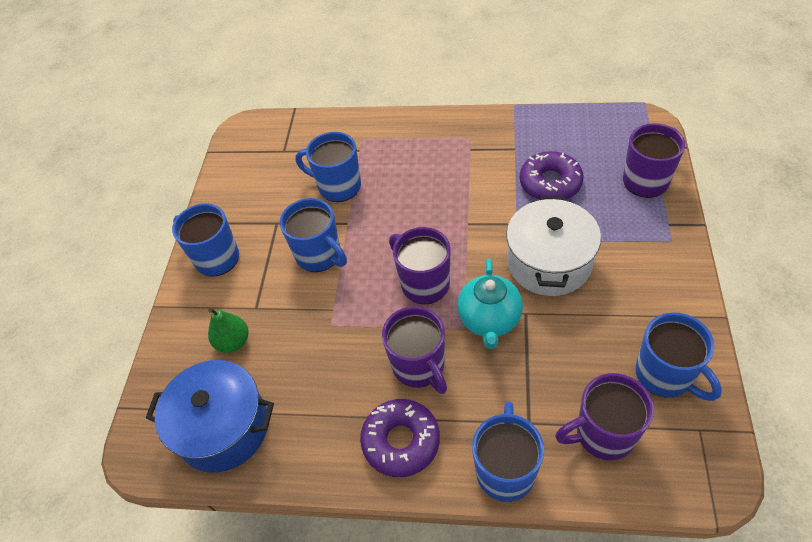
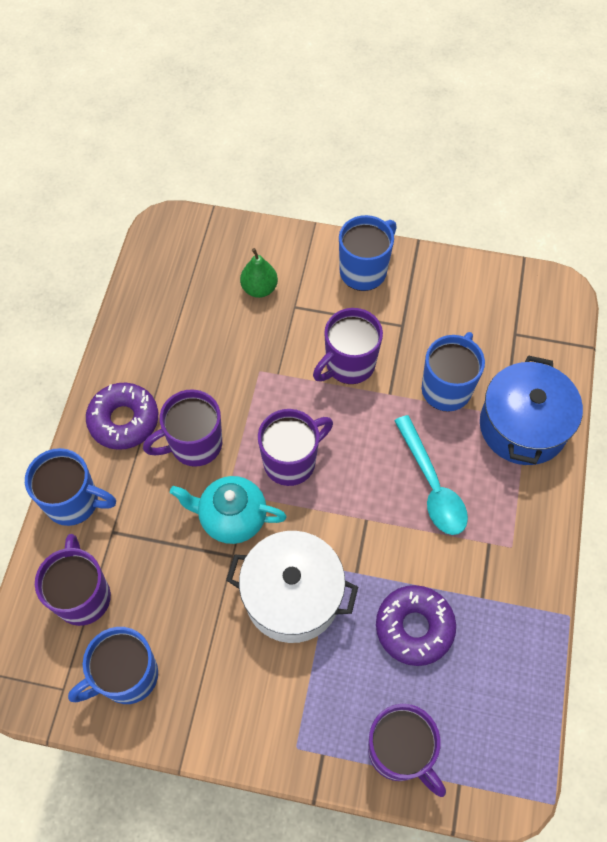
camera: 90 degrees right, 10 degrees up
blue pot [146,360,274,472] -> blue pot moved to [480,355,583,465]
blue mug [280,198,347,272] -> purple mug [313,308,383,384]
none -> turquoise spoon [394,415,468,535]

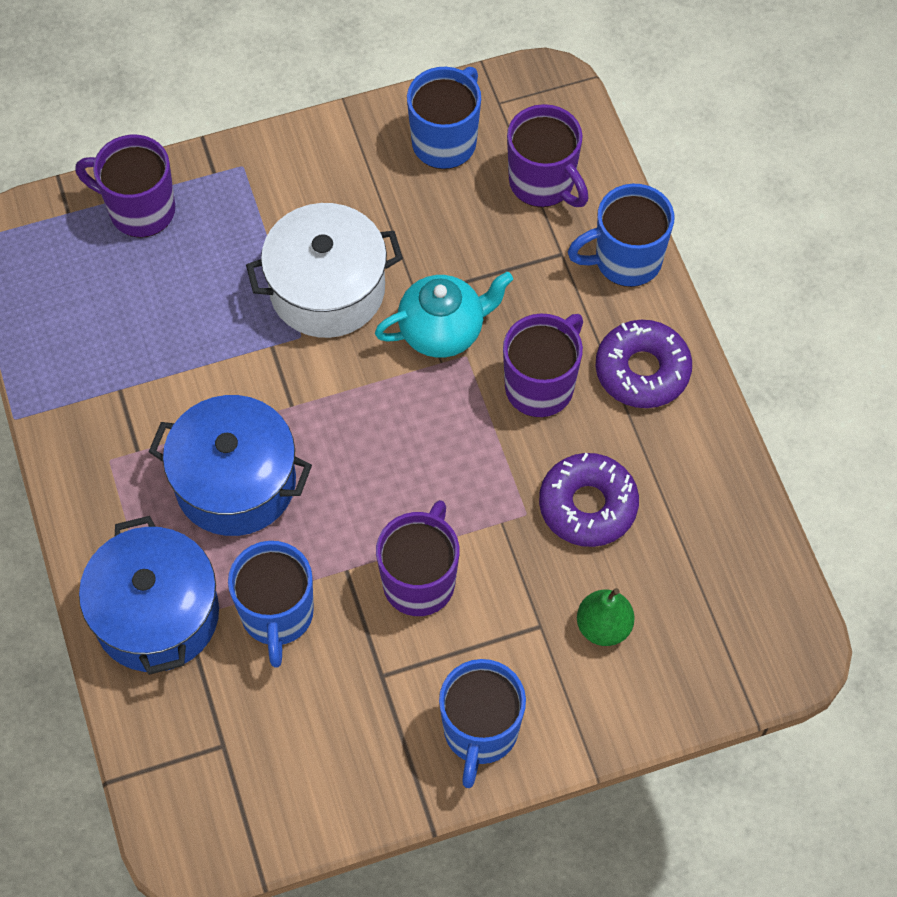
camera: 150 degrees right, 0 degrees up
purple mug [258,409,333,486] -> none
purple donut [376,585,456,666] -> purple donut moved to [539,453,639,547]
turquoise spoon [394,415,468,535] -> blue pot [149,395,312,536]

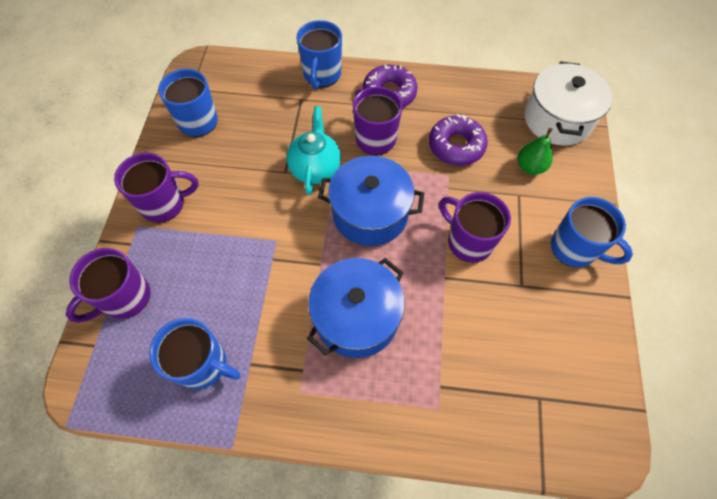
camera: 65 degrees left, 0 degrees up
blue pot [79,516,219,675] -> blue pot moved to [318,156,424,246]
blue mug [228,541,314,668] -> blue mug moved to [150,318,240,389]
white pot [246,203,403,338] -> white pot moved to [525,61,613,146]
purple mug [507,104,589,207] -> purple mug moved to [114,153,199,223]

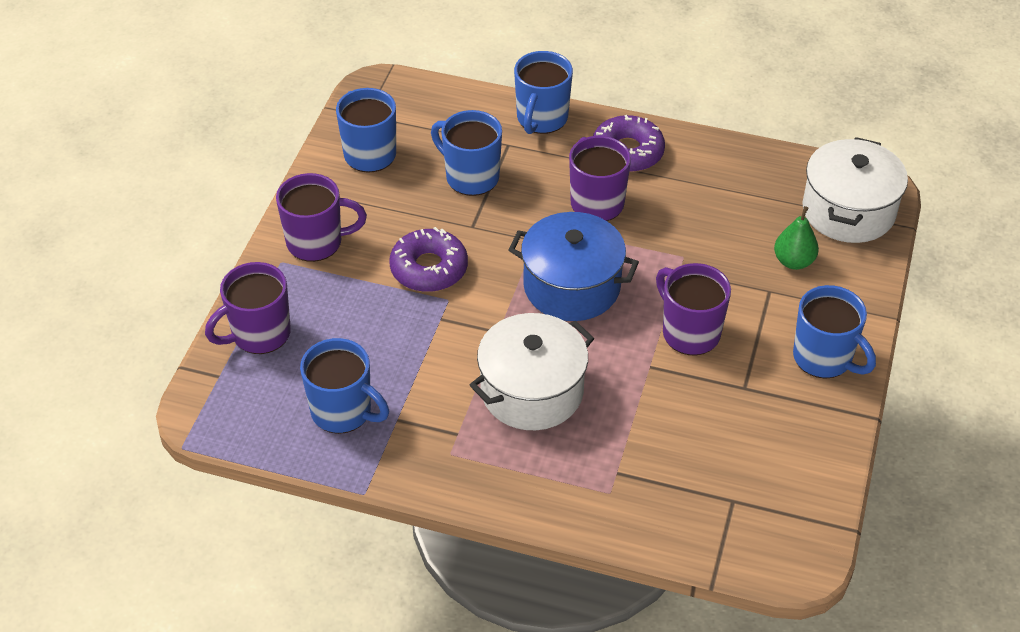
camera: 10 degrees right, 15 degrees down
turquoise teapot [287,106,341,195] -> none
blue pot [307,258,405,358] -> white pot [470,313,594,430]
purple donut [429,114,488,166] -> purple donut moved to [389,227,468,292]
none -> blue mug [431,110,502,196]

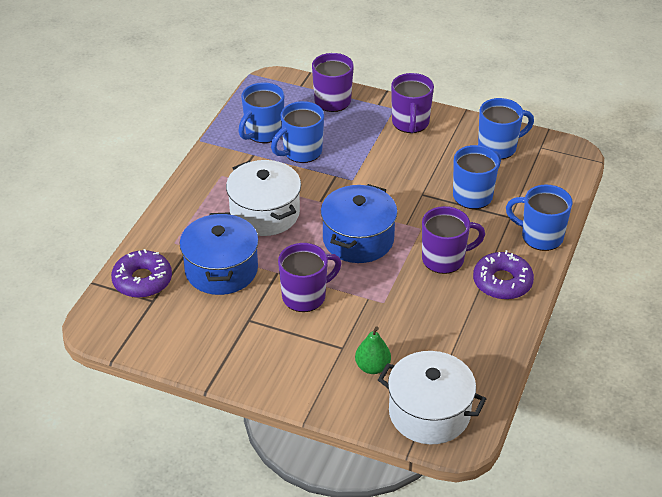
camera: 95 degrees right, 5 degrees down
purple donut [389,227,468,292] -> purple donut moved to [111,249,172,298]
blue mug [793,285,876,379] -> blue mug moved to [271,101,324,163]
none -> blue pot [180,212,259,295]

